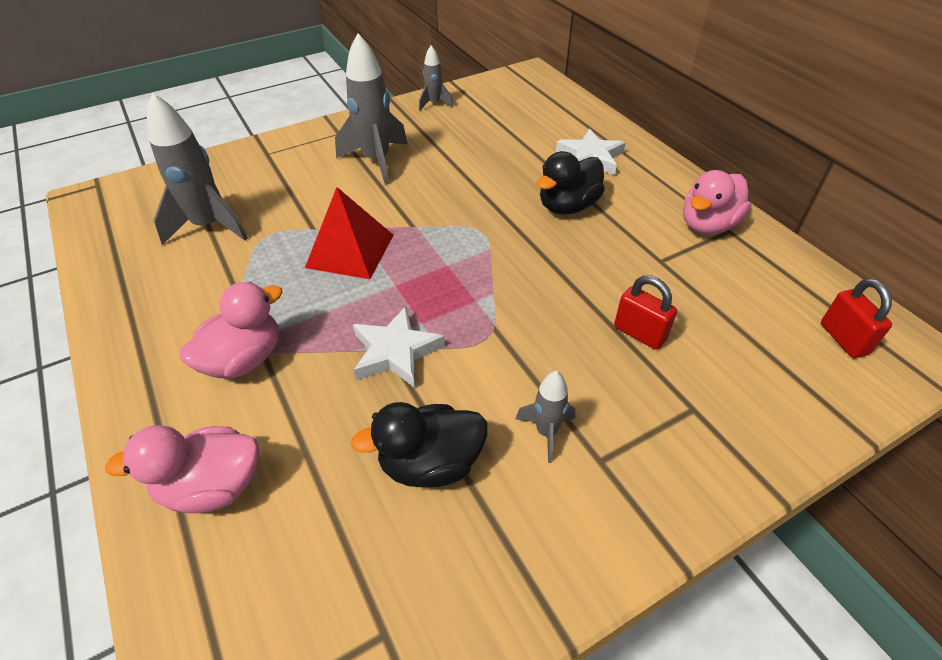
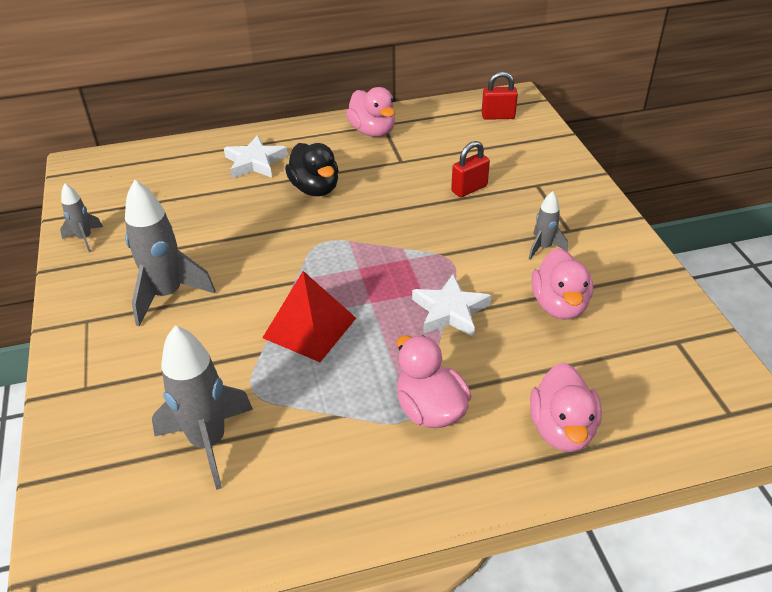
camera: 75 degrees left, 5 degrees down
black duck [351,402,488,488] -> pink duck [531,248,593,320]

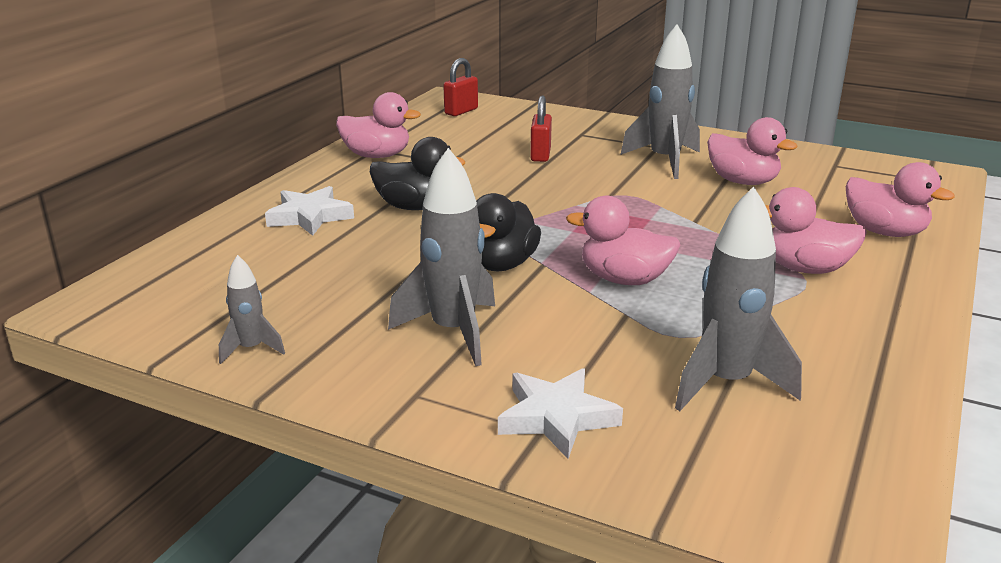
camera: 50 degrees left, 15 degrees down
red pyramid [263,271,356,362] -> pink duck [566,195,681,285]
white star [412,274,491,337] -> white star moved to [498,368,623,459]
grey rocket [529,191,568,259] -> grey rocket [620,25,700,179], size x1.90
none -> black duck [476,193,541,272]

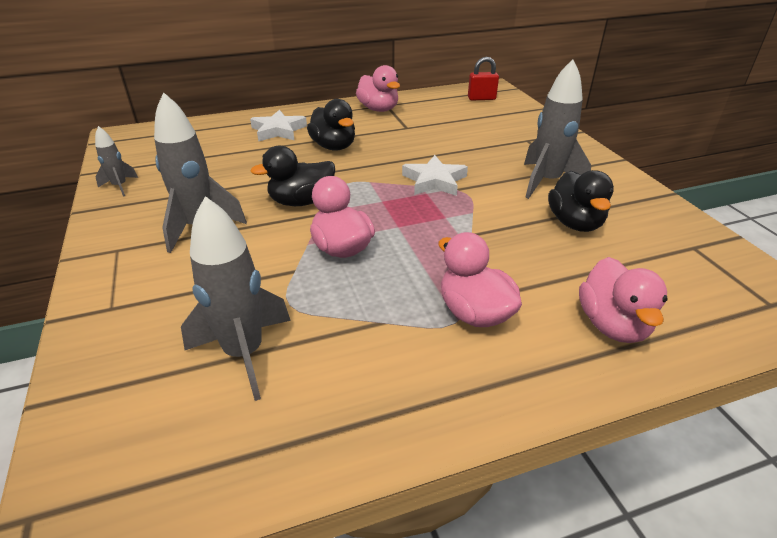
camera: 45 degrees right, 10 degrees up
white star [498,368,623,459] -> white star moved to [402,155,468,196]
red padlock [530,96,552,162] -> none
pink duck [707,117,797,185] -> black duck [548,170,614,232]

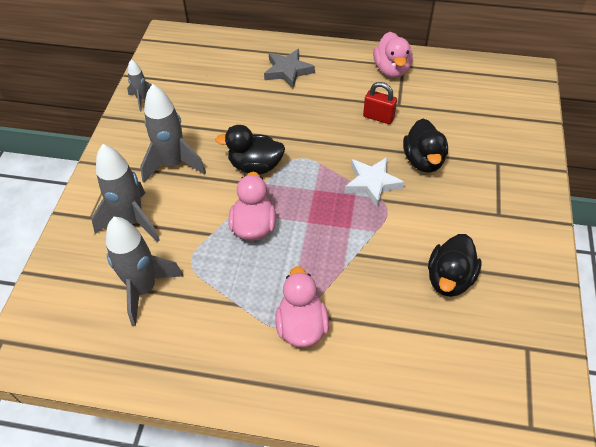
camera: 30 degrees right, 15 degrees up
white star [250,110,307,142] -> grey star [264,49,315,88]
black duck [307,99,355,151] -> black duck moved to [403,119,448,173]
red padlock [468,57,499,100] -> red padlock moved to [363,82,397,124]
grey rocket [524,59,591,199] -> grey rocket moved to [91,144,160,242]
pink duck [579,257,667,343] -> none

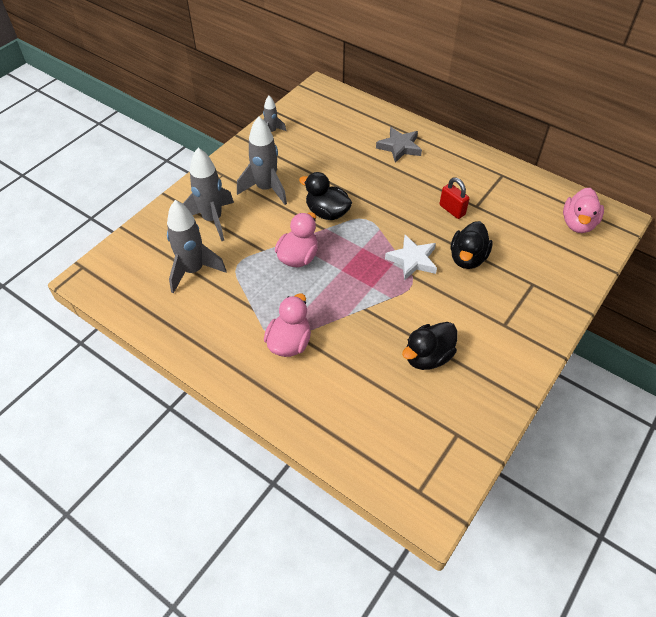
camera: 25 degrees right, 0 degrees up
pink duck [373,32,413,78] -> pink duck moved to [563,188,604,233]

